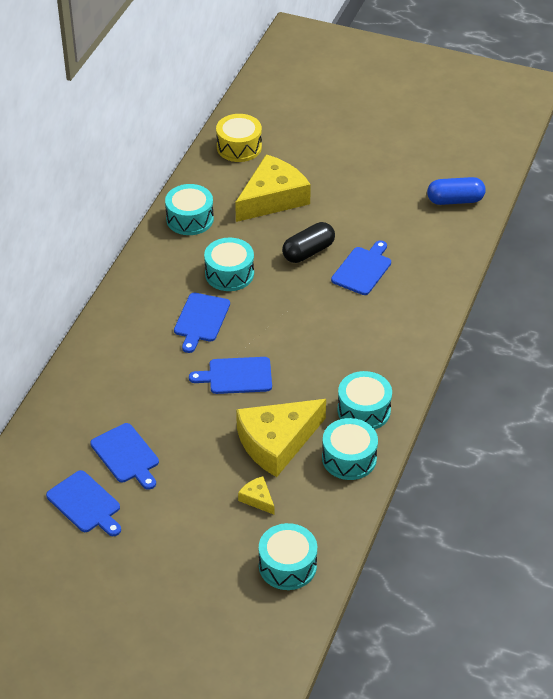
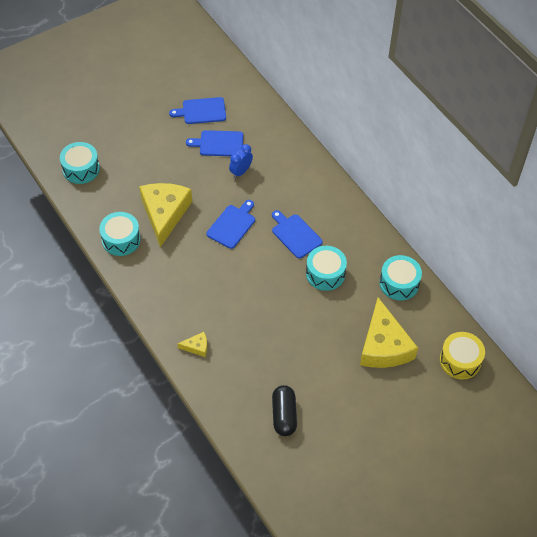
camera: 125 degrees right, 10 degrees up
yellow cheese [238,476,274,514] -> yellow cheese moved to [178,332,207,357]
black capsule [282,222,335,263] -> black capsule moved to [272,385,297,436]
blue cutting board [331,240,391,295] -> none
turquoise drum [337,371,392,430] -> none
blue capsule [427,177,486,205] -> none
none -> blue clock [229,144,253,179]

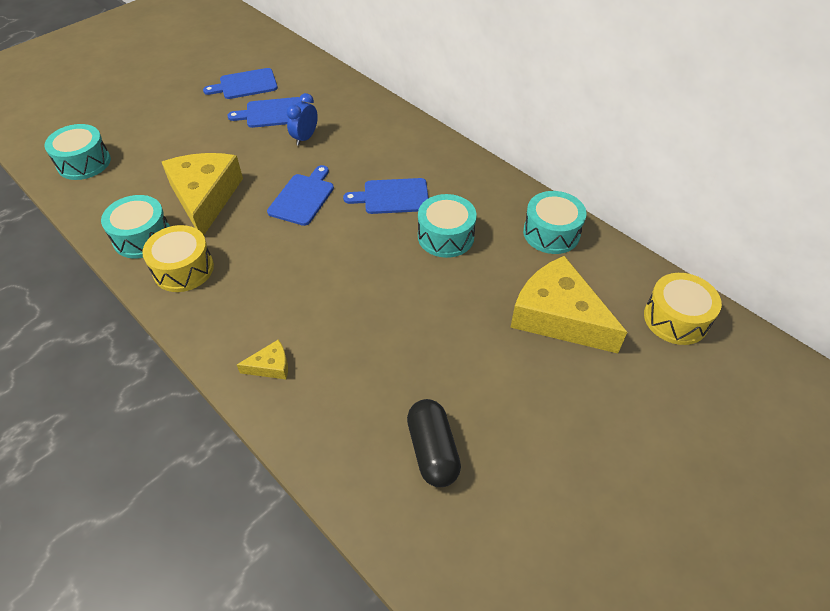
camera: 10 degrees left, 5 degrees down
blue cutting board [272,210,323,258] -> blue cutting board turned 45 degrees counterclockwise [343,178,428,214]
yellow cheese [360,297,418,368] -> yellow cheese turned 150 degrees clockwise [510,256,627,353]
none -> yellow drum [142,225,214,292]

